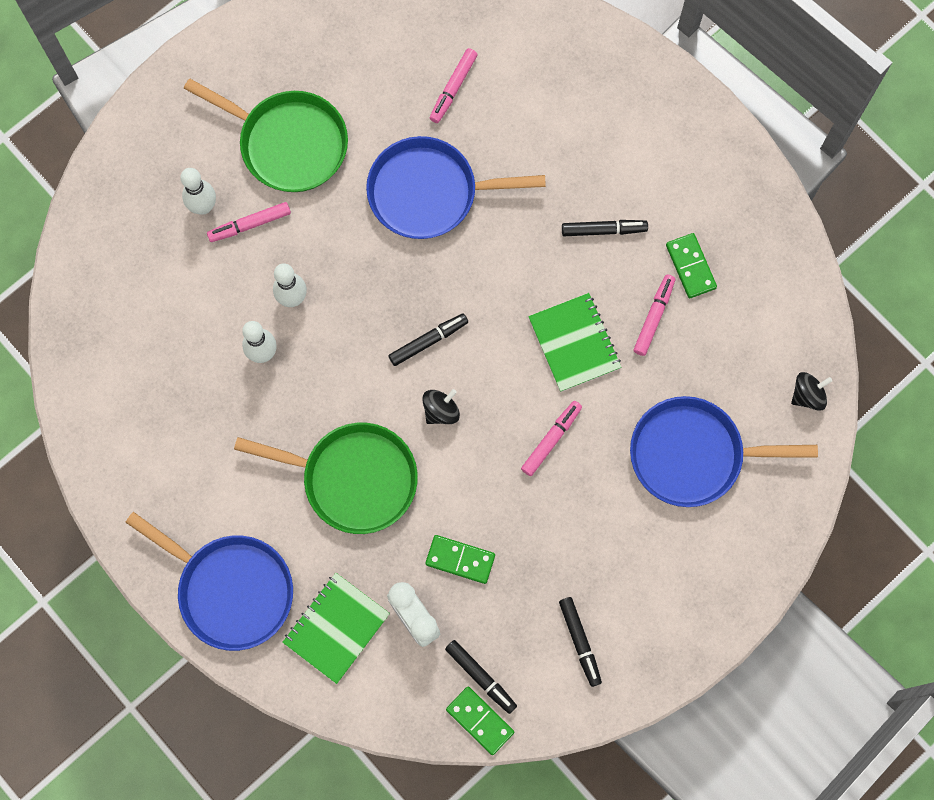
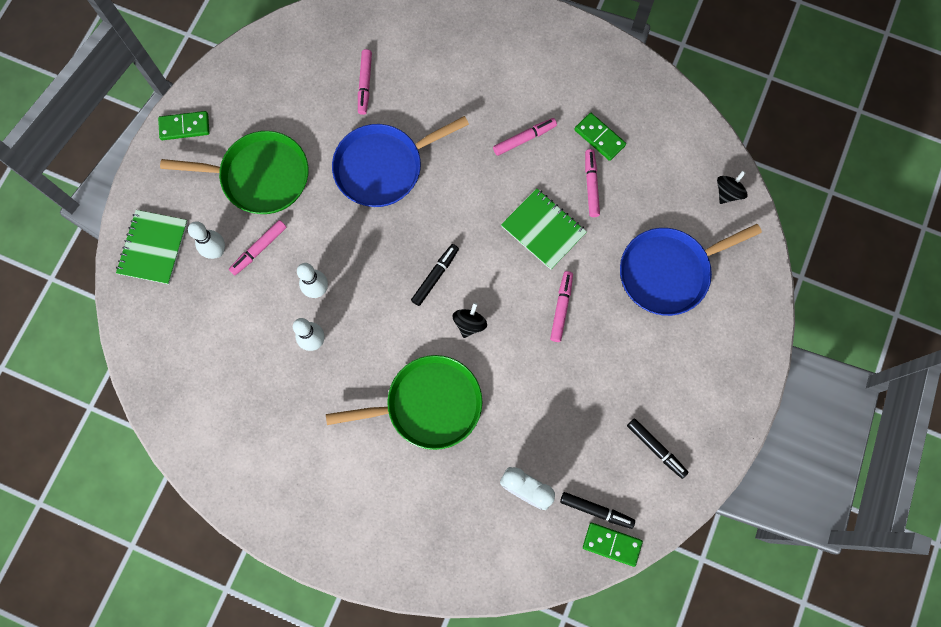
camera: 25 degrees left, 0 degrees up
blue pan [125,512,293,651] -> none
green notebook [282,573,390,684] -> green notebook moved to [116,210,188,284]
green domino [425,535,495,584] -> green domino moved to [158,111,209,140]
black marker [562,220,648,236] -> pink marker [493,118,557,156]

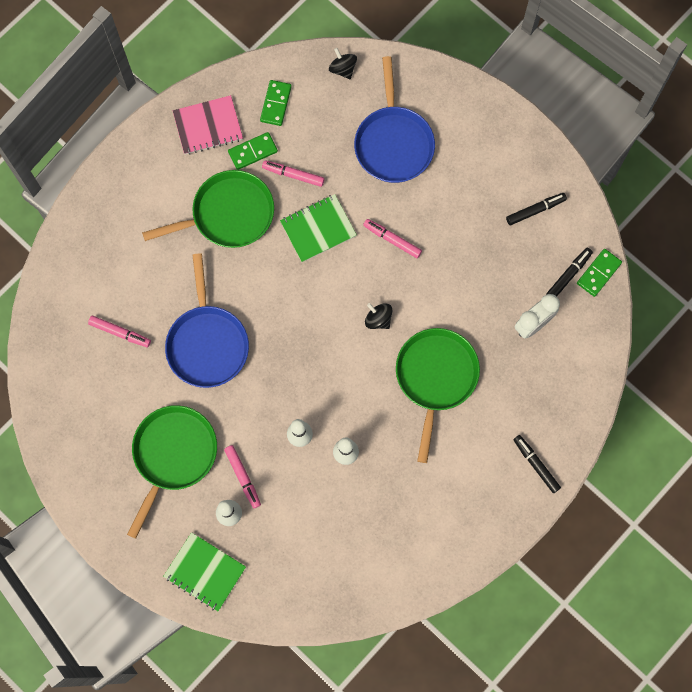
camera: 70 degrees left, 0 degrees up
green domino [158,111,209,140] -> green domino moved to [260,80,292,126]
black marker [411,244,459,306] -> black marker moved to [513,435,561,493]
pink marker [493,118,557,156] -> green pan [142,170,274,248]
none -> pink notebook [173,95,243,155]

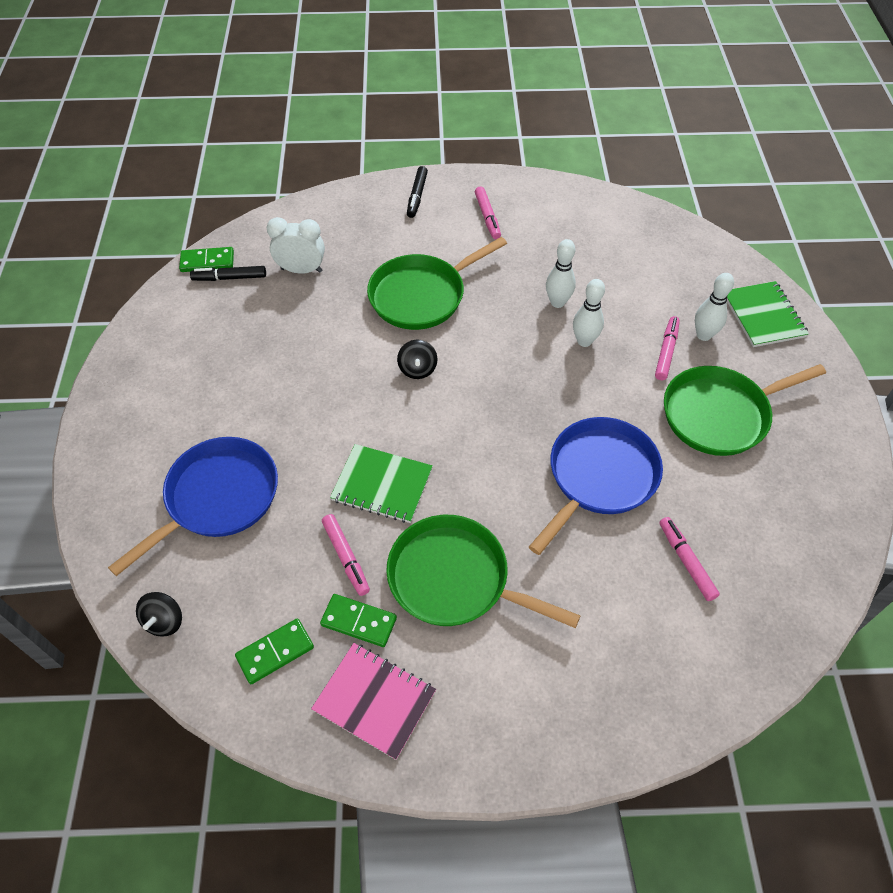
camera: 135 degrees left, 20 degrees down
pink marker [363,219,422,258] -> pink marker moved to [475,186,501,239]
black marker [506,193,567,225] -> none

